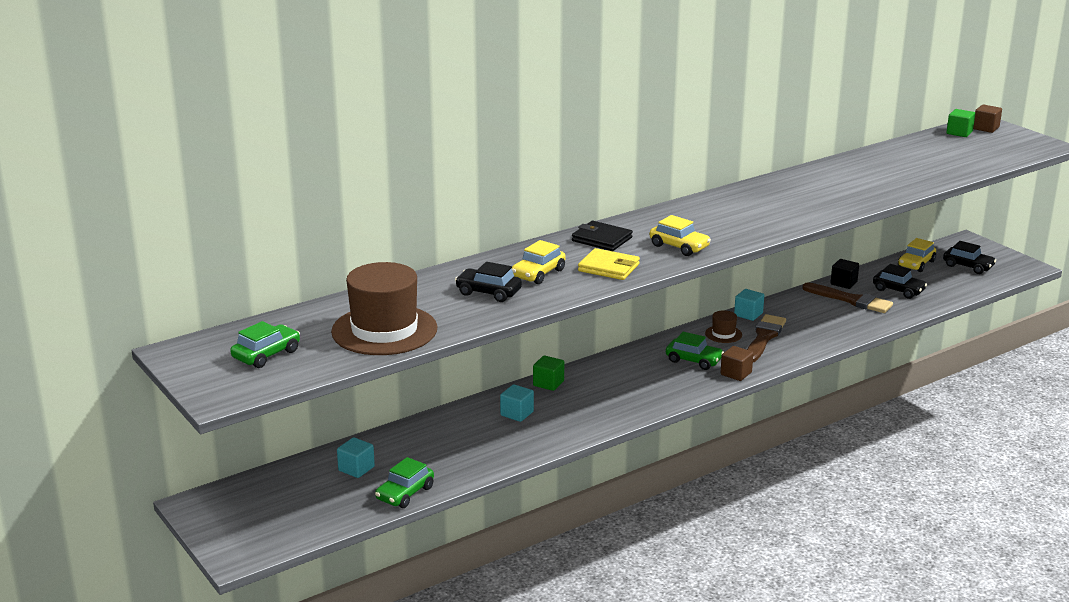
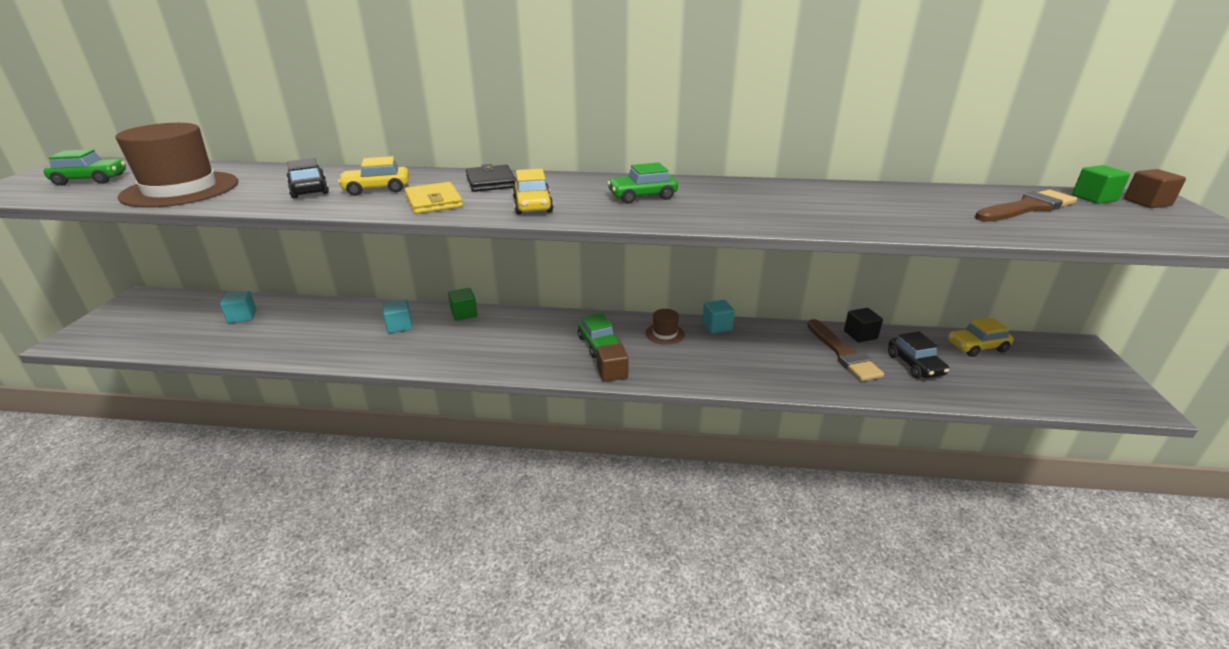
camera: 40 degrees right, 5 degrees up
green car [375,457,434,508] -> green car moved to [607,163,678,204]
brown brush [747,314,786,362] -> brown brush moved to [975,190,1077,222]
black car [943,241,996,274] -> none

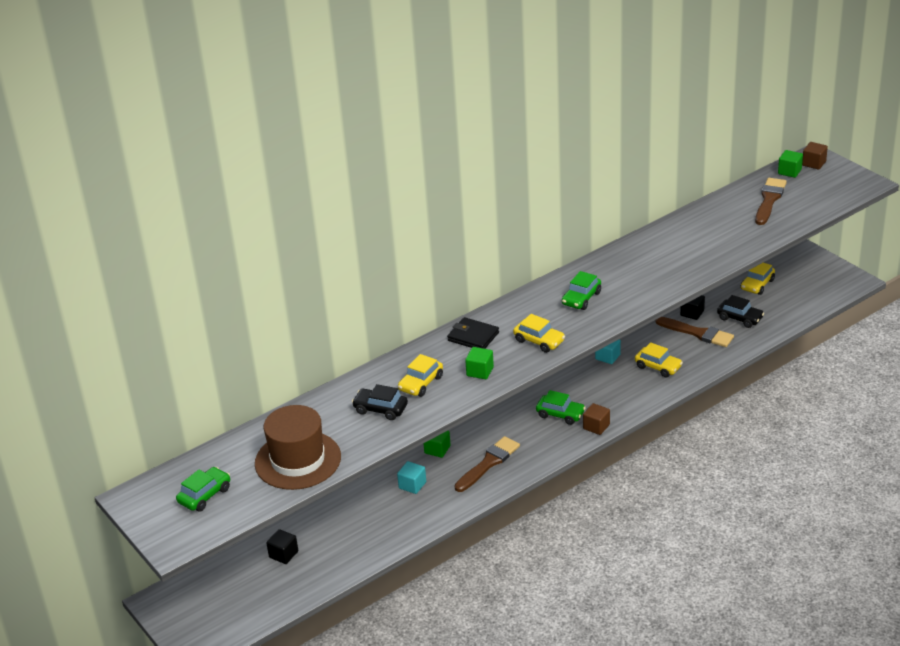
camera: 40 degrees left, 5 degrees up
turquoise cube [220,291,257,323] -> black cube [266,529,298,564]
yellow wallet [404,182,463,214] -> green cube [465,347,494,379]
brown hat [646,309,685,345] -> none
none -> brown brush [454,436,520,492]
none -> yellow car [635,342,683,377]

